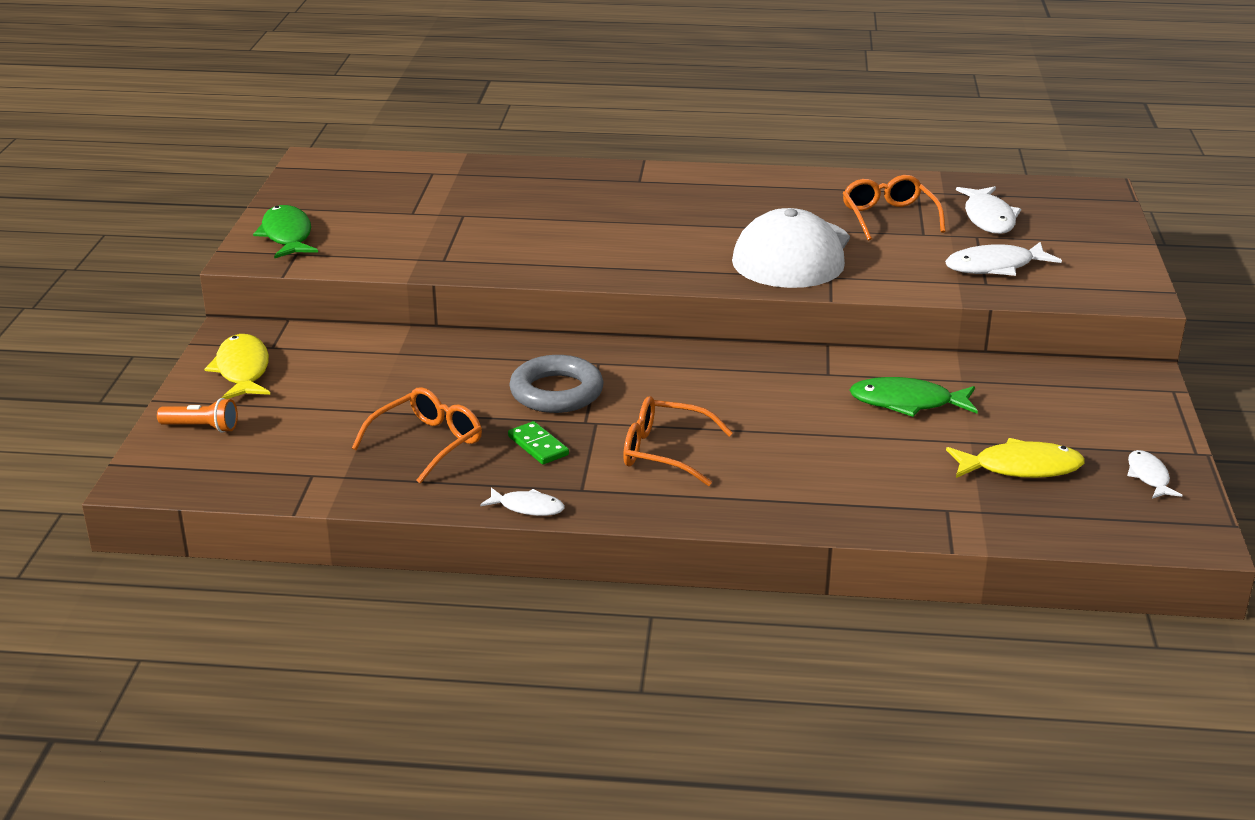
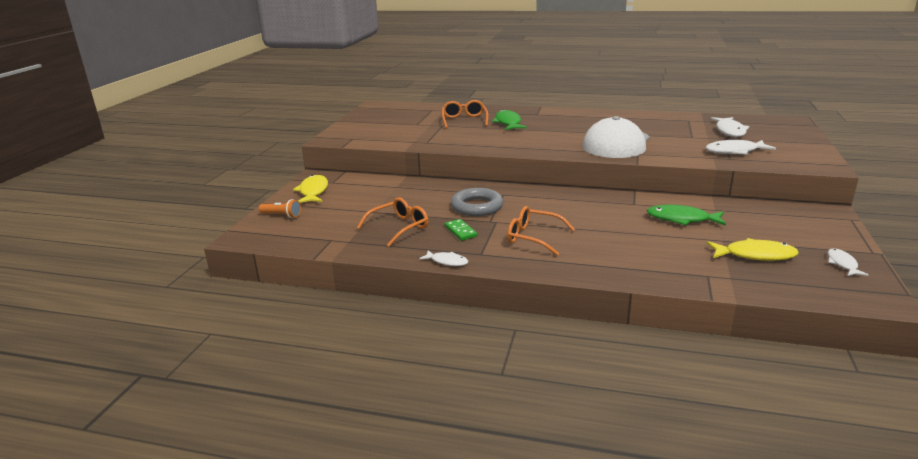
camera: 10 degrees right, 5 degrees down
green fish [253,205,318,259] -> green fish moved to [492,109,527,130]
orange glasses [843,175,946,241] -> orange glasses moved to [442,100,489,129]

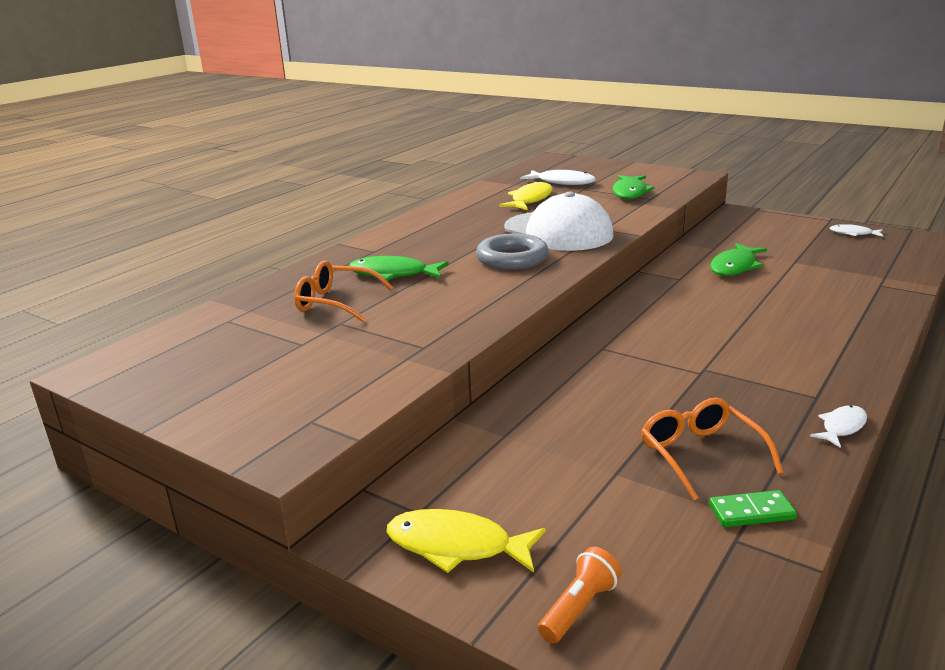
camera: 70 degrees left, 0 degrees up
green domino [445,219,477,241] -> green domino moved to [709,490,797,527]
grey ring [451,188,503,216] -> grey ring moved to [476,233,549,270]
orange glasses [507,206,575,256] -> none
white fish [705,140,776,155] -> green fish [613,175,655,199]
yellow fish [707,238,799,261] -> yellow fish moved to [499,181,553,210]

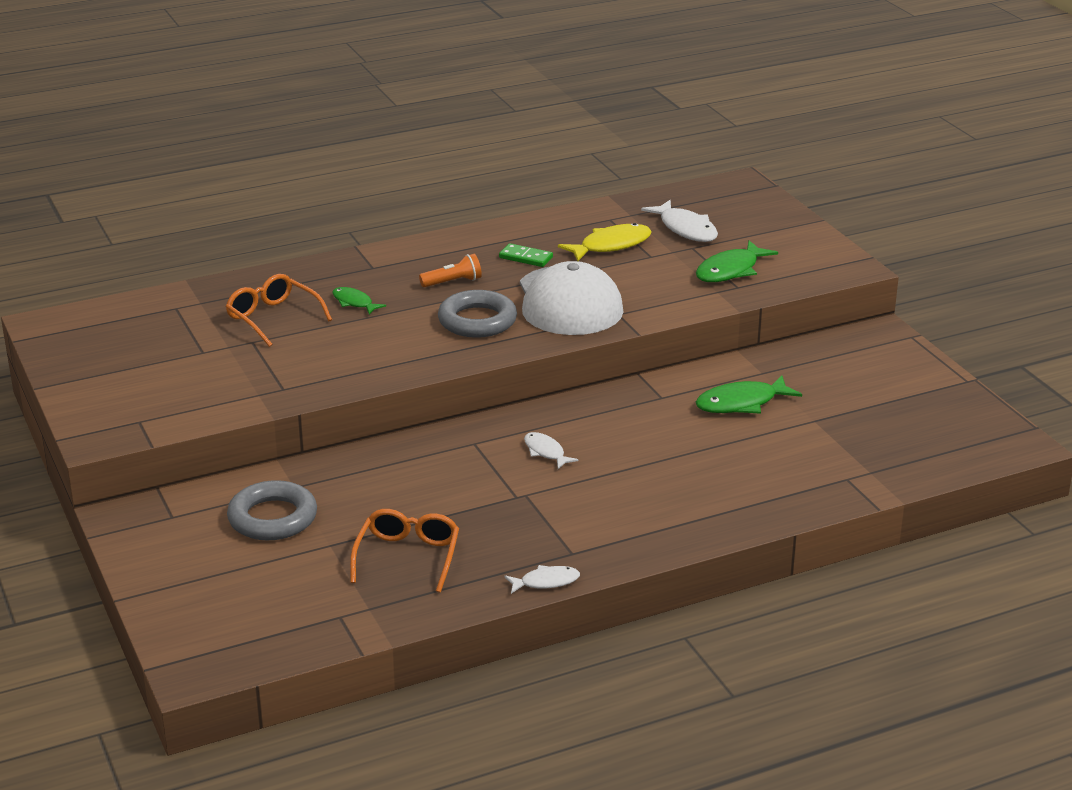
camera: 30 degrees right, 5 degrees up
green fish [349,256,449,281] -> green fish [333,287,386,315], size x0.60
yellow fish [386,509,545,573] -> none
orange flashlight [538,547,621,643] -> orange flashlight moved to [419,254,482,287]
green domino [709,490,797,527] -> green domino moved to [499,243,553,267]
white fish [830,224,883,237] -> white fish moved to [524,432,578,469]
none -> grey ring [227,480,317,540]

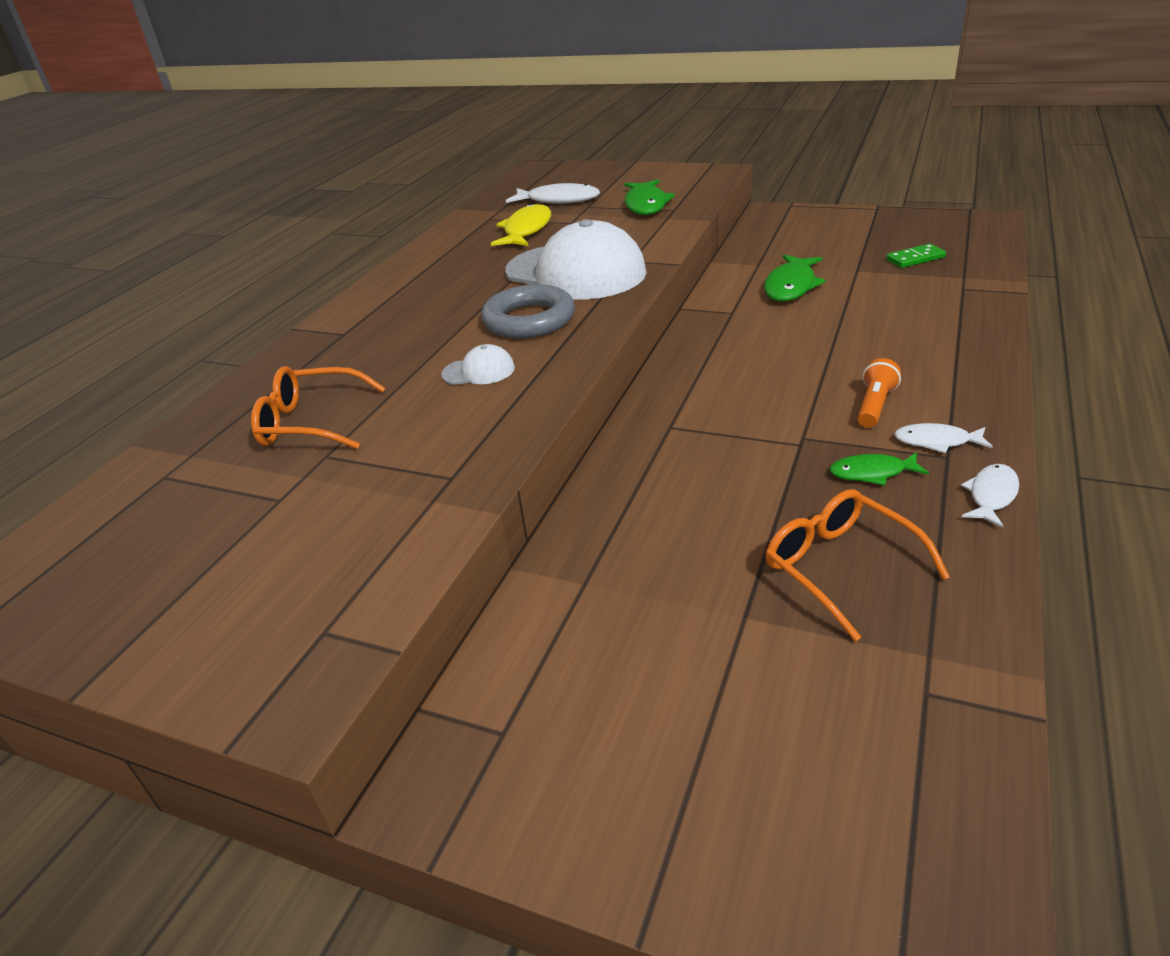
camera: 40 degrees left, 5 degrees up
grey ring [227,480,317,540] -> none
green fish [333,287,386,315] -> green fish moved to [830,452,929,485]
orange flashlight [419,254,482,287] -> orange flashlight moved to [857,358,901,428]
green domino [499,243,553,267] -> green domino moved to [886,244,946,268]
white fish [524,432,578,469] -> white fish moved to [894,423,993,453]
none -> white cap [441,344,515,385]

